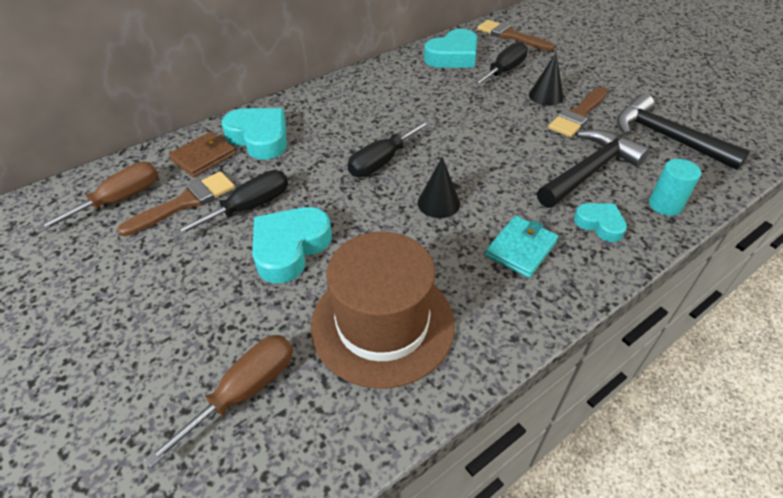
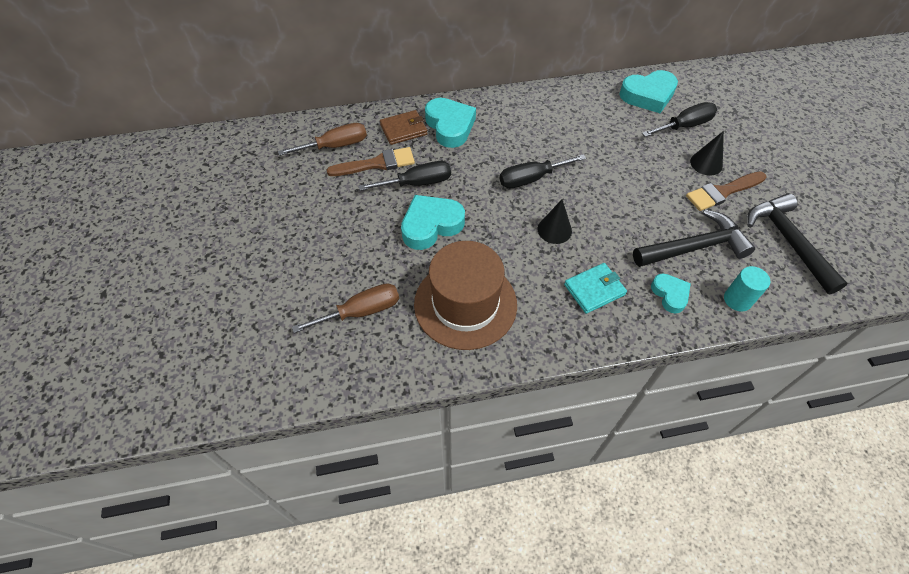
camera: 25 degrees right, 10 degrees up
brown brush [477,20,554,51] -> none

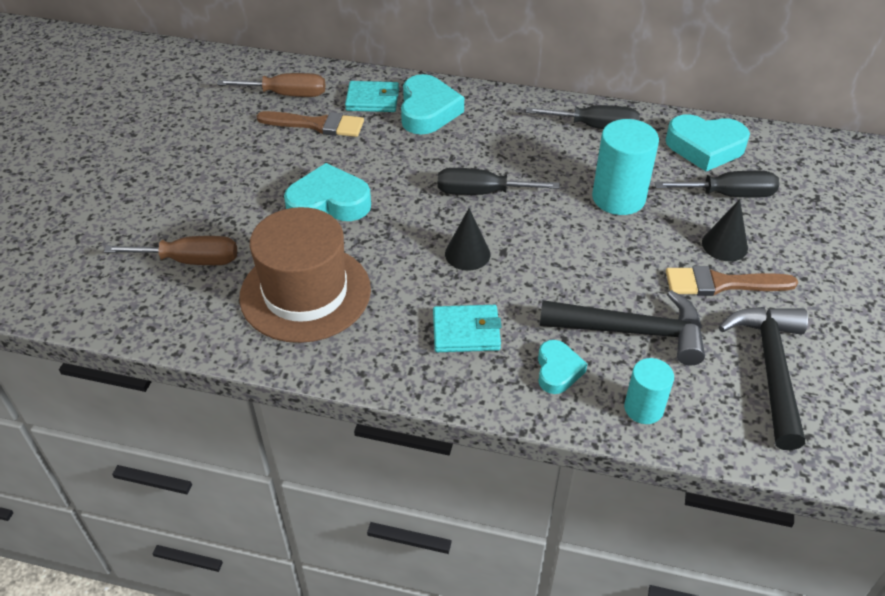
camera: 25 degrees right, 10 degrees down
black screwdriver [359,161,451,191] -> black screwdriver moved to [526,105,640,129]
brown wallet [380,110,428,145] -> turquoise wallet [345,81,399,112]
none -> turquoise cylinder [592,119,659,215]

